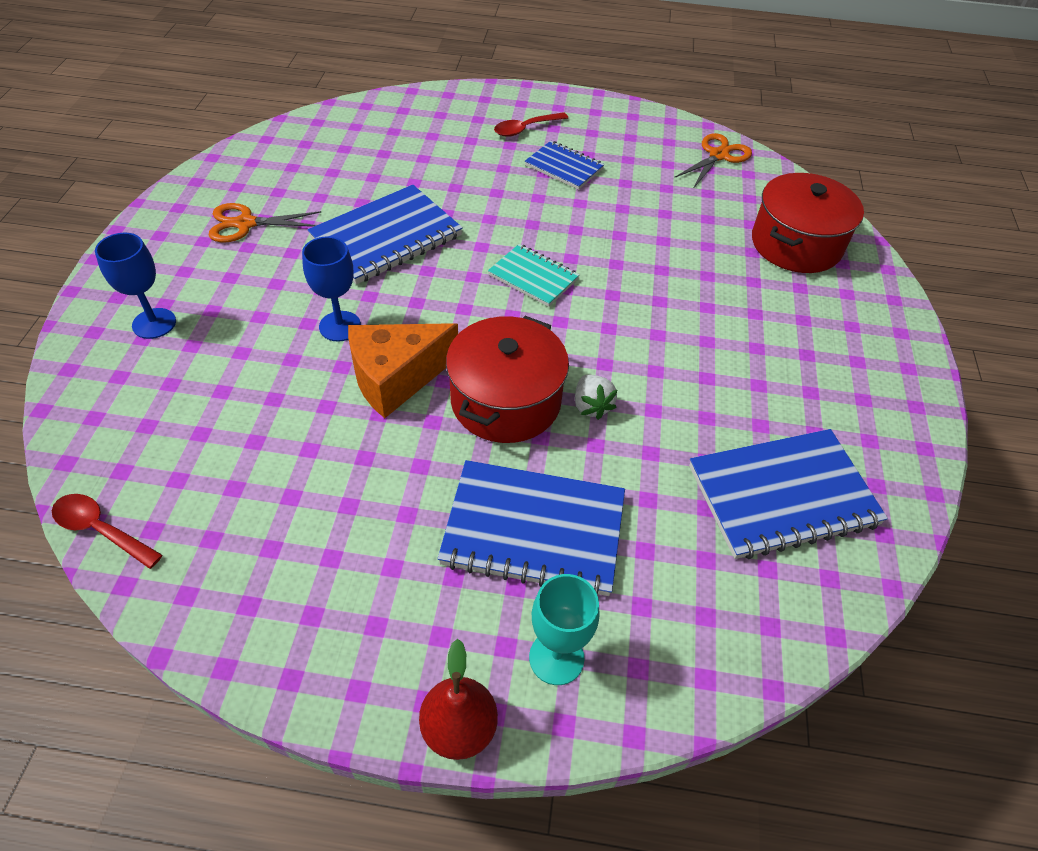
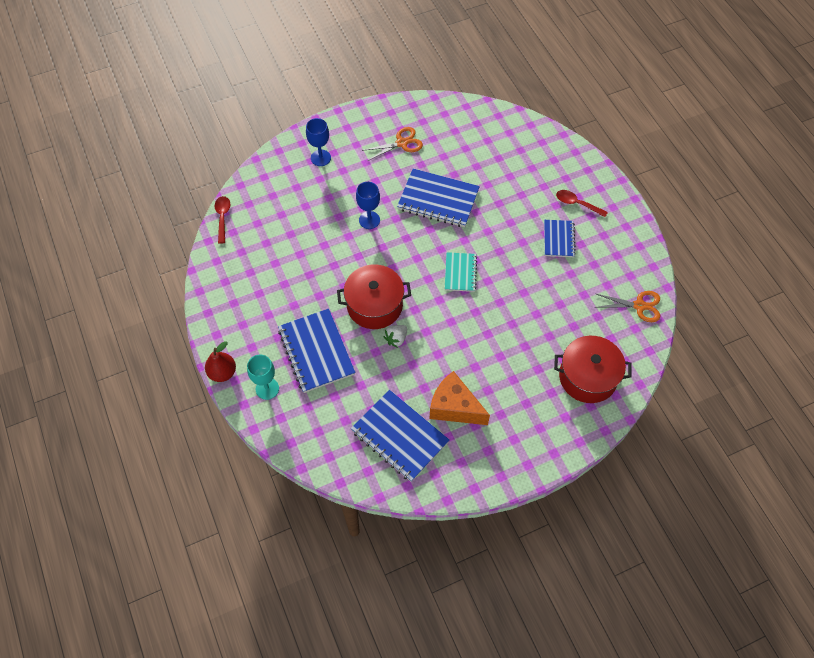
camera: 60 degrees right, 10 degrees up
orange scissors [209,203,321,243] -> orange scissors turned 105 degrees clockwise [362,127,423,161]
orange cheese [348,323,458,418] -> orange cheese moved to [429,371,490,425]

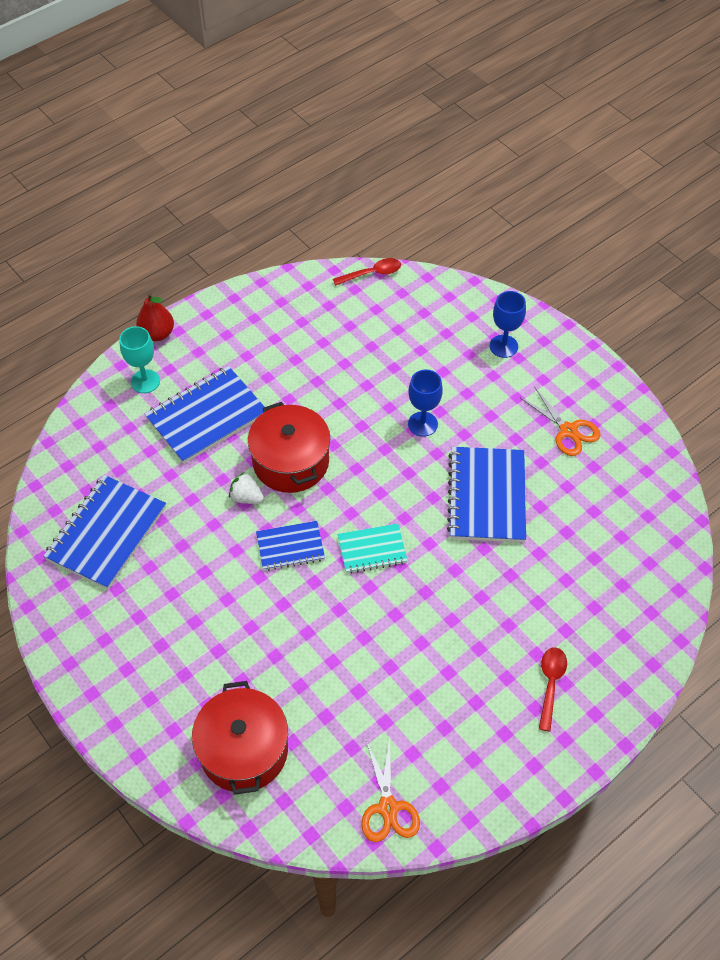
camera: 75 degrees right, 5 degrees down
orange cheese [429,371,490,425] -> none
blue notebook [544,220,576,257] -> blue notebook moved to [256,521,325,571]

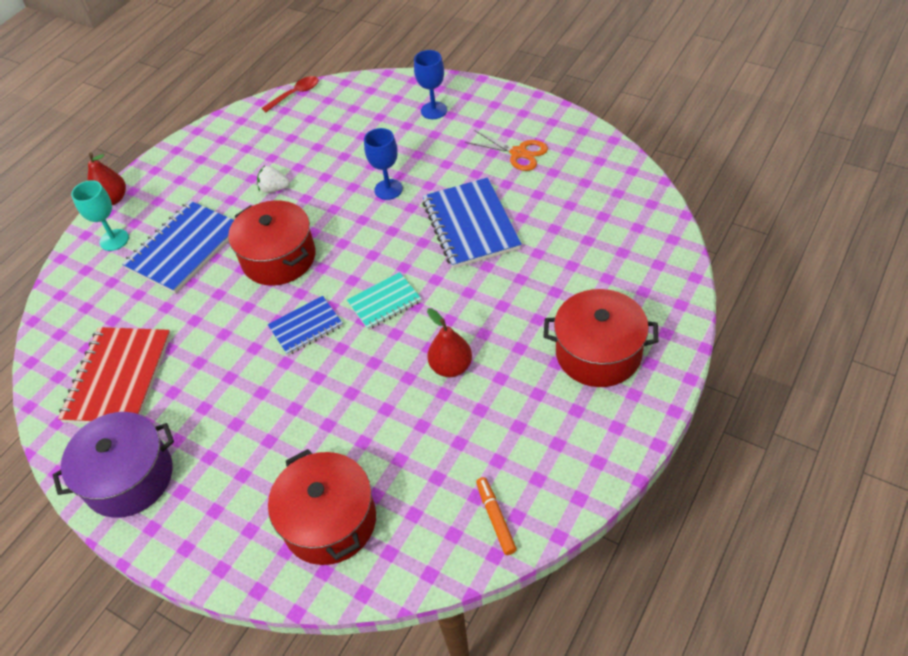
camera: 15 degrees left, 5 degrees down
blue notebook [43,475,166,590] -> red notebook [58,327,171,424]
white strawberry [229,472,264,504] -> white strawberry moved to [257,166,290,193]
orange scissors [361,737,420,842] -> orange marker [476,477,517,555]
red spoon [539,647,567,731] -> red pot [543,289,658,387]
none -> purple pot [53,412,174,518]
none -> red pear [427,308,472,377]

